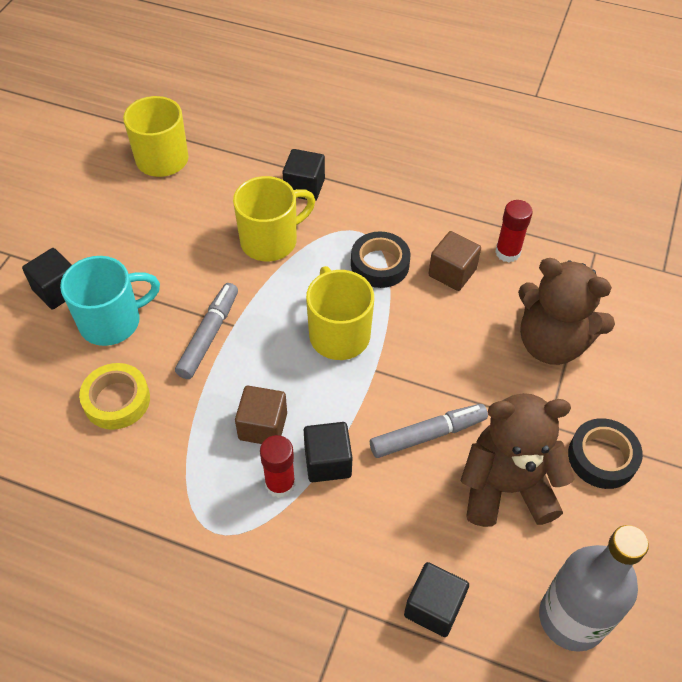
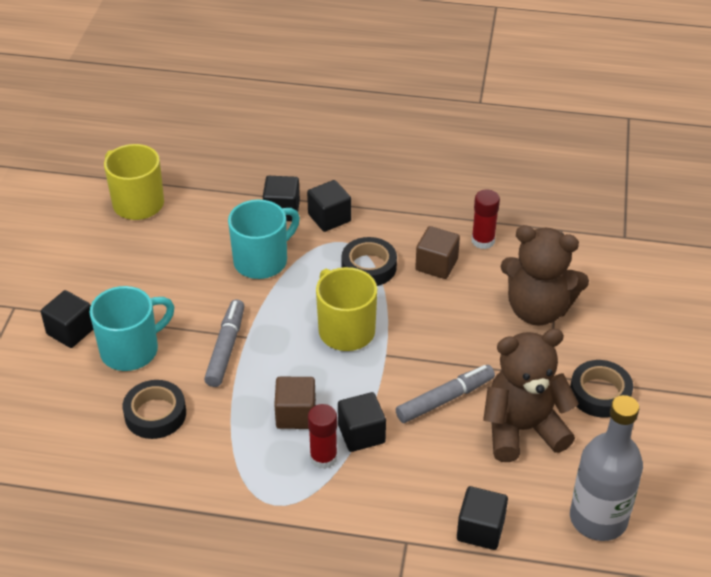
camera: 10 degrees left, 10 degrees down
yellow tape [79,363,150,430] -> black tape [122,380,186,439]
yellow mug [233,176,315,261] -> turquoise mug [228,199,300,279]
none -> black cube [307,180,351,232]

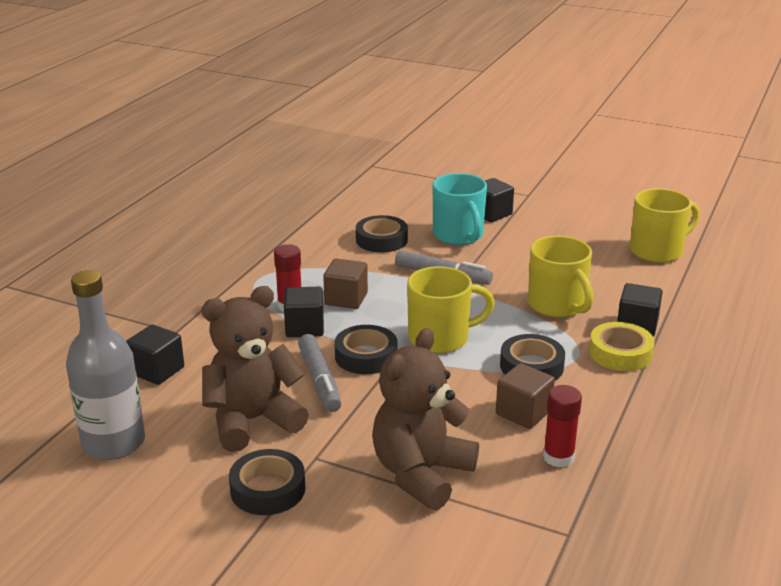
camera: 105 degrees right, 15 degrees down
turquoise mug [228,199,300,279] -> yellow mug [528,235,593,318]
black cube [307,180,351,232] -> yellow tape [589,322,655,371]
brown teddy bear [483,329,579,462] -> brown teddy bear turned 120 degrees counterclockwise [201,286,309,452]
none -> black tape [335,325,398,374]

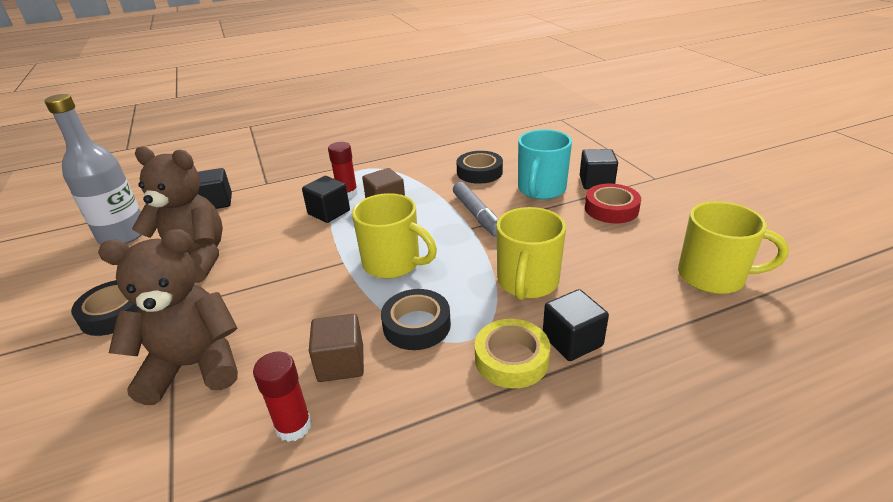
camera: 45 degrees right, 5 degrees up
grey marker [298,334,342,412] -> none
black tape [335,325,398,374] -> none
none -> red tape [585,184,641,223]

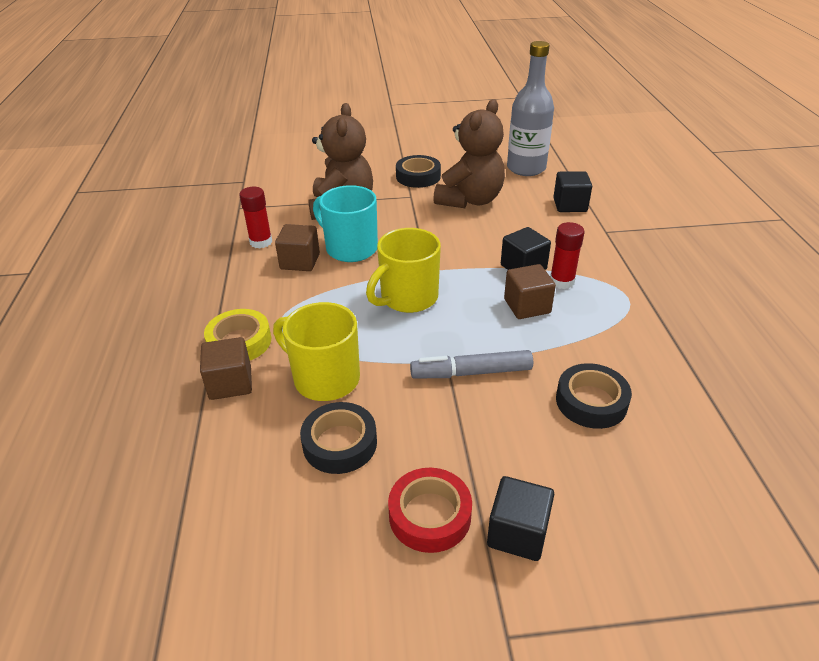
camera: 105 degrees right, 5 degrees up
black tape [381,289,451,350] -> black tape moved to [300,402,377,474]
turquoise mug [518,129,572,200] -> turquoise mug moved to [313,185,378,262]
black cube [543,289,609,361] -> brown cube [200,337,252,400]
yellow mug [678,201,789,294] -> none

